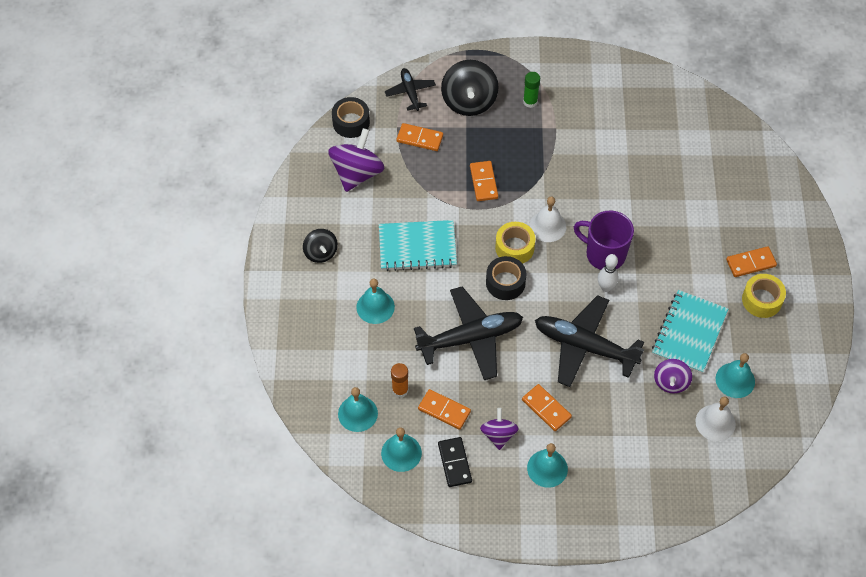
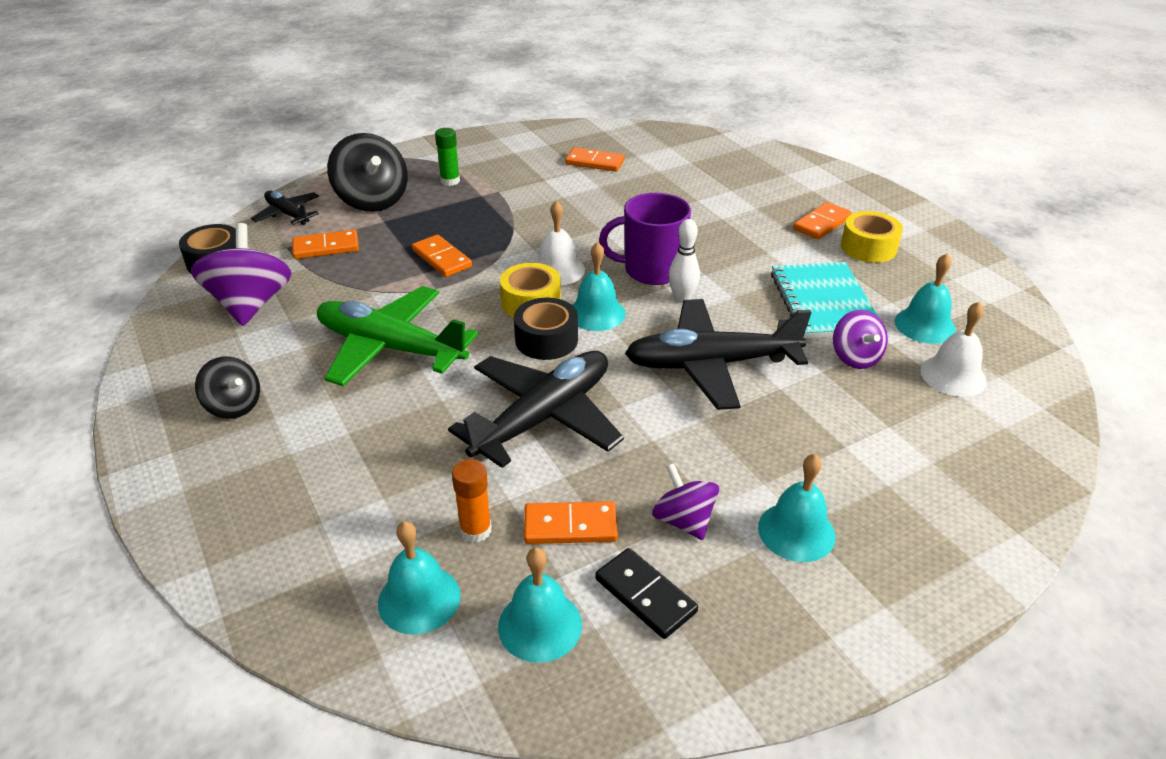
camera: 30 degrees left, 20 degrees down
turquoise bell [356,279,395,324] -> turquoise bell moved to [572,242,626,331]
turquoise notebook [379,220,457,271] -> green plane [317,286,478,386]
orange domino [522,384,572,431] -> orange domino moved to [565,147,625,172]

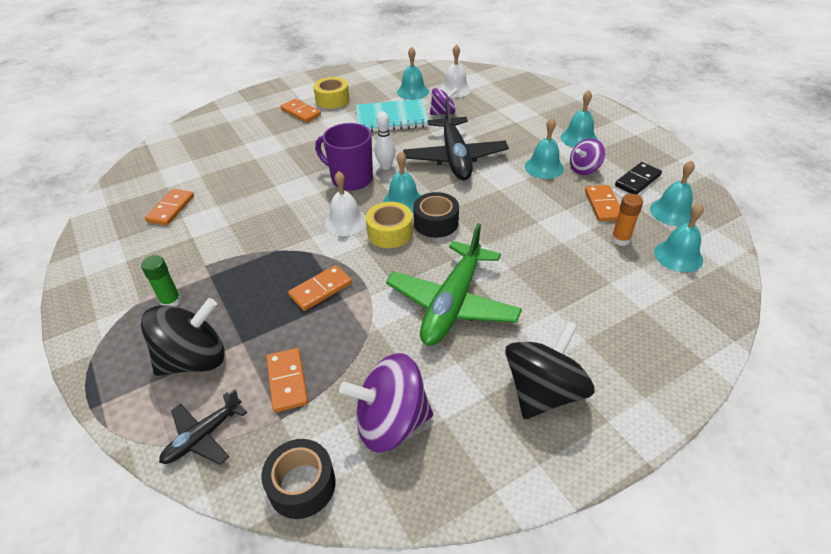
camera: 90 degrees left, 5 degrees up
black spinning top [195,357,260,419] -> black spinning top [505,321,595,419], size x1.70
black plane [448,351,624,468] -> none
purple mug [599,193,691,285] -> purple mug turned 120 degrees clockwise [315,123,373,191]
none -> turquoise bell [525,118,564,179]

